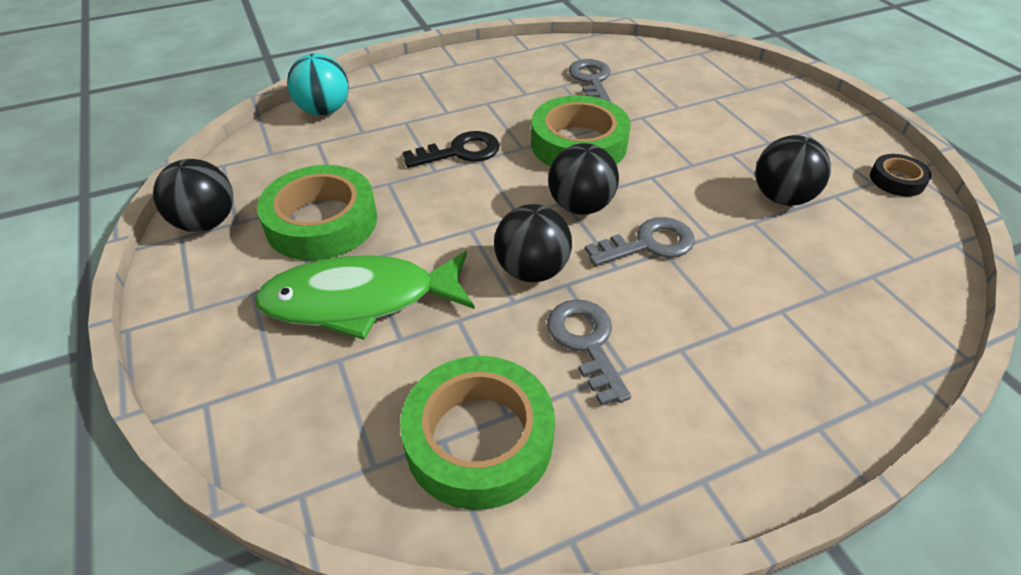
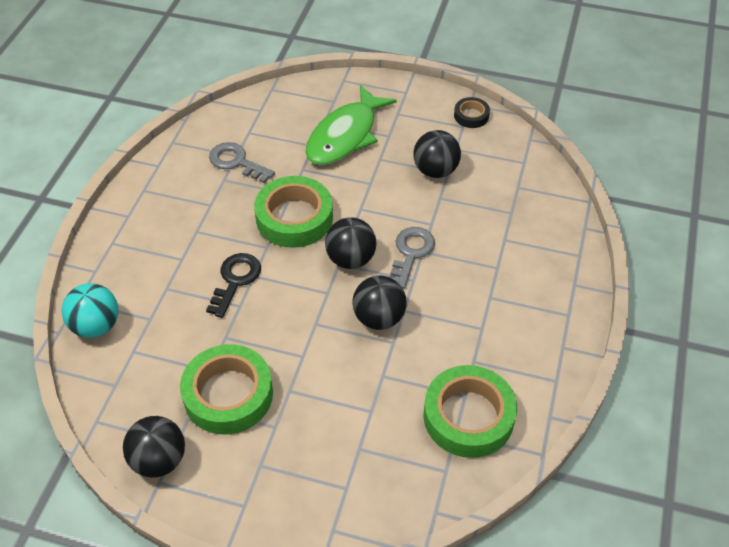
camera: 50 degrees left, 5 degrees up
green fish [254,251,475,340] -> green fish moved to [305,85,397,165]
grey key [547,299,631,406] -> none

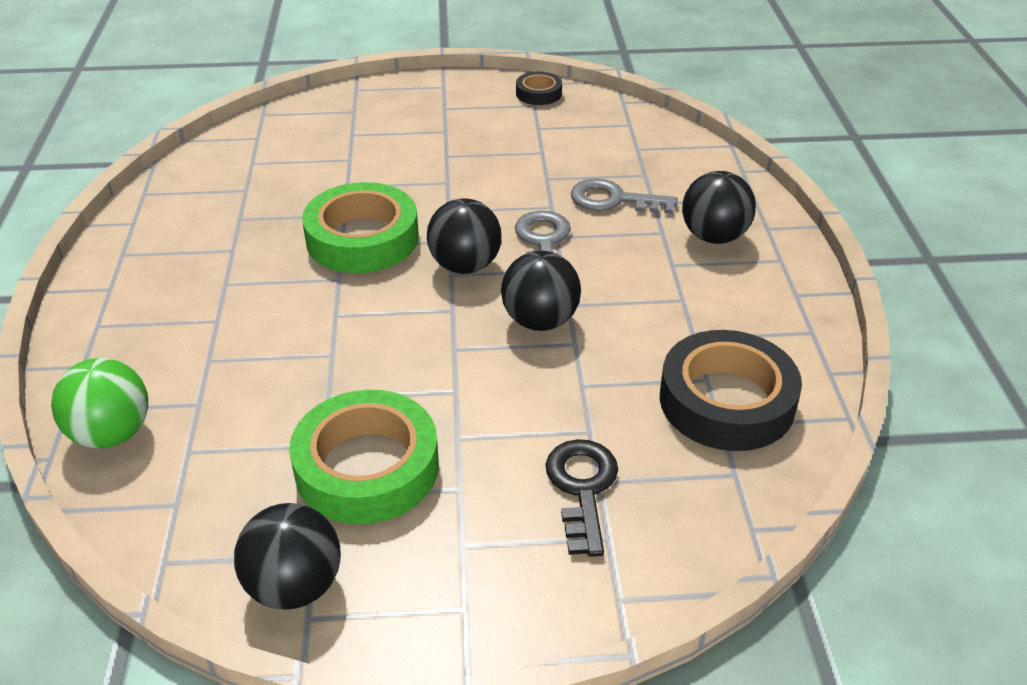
camera: 20 degrees left, 10 degrees down
turquoise ball [61,283,118,338] -> green ball [51,358,148,448]
black key [206,253,261,318] -> black key moved to [545,439,618,557]
grey key [209,142,275,183] -> grey key moved to [571,178,678,214]
green fish [305,85,397,165] -> none
black ball [413,130,461,178] -> black ball moved to [682,171,756,244]
green tape [423,365,517,458] -> black tape [660,330,802,451]

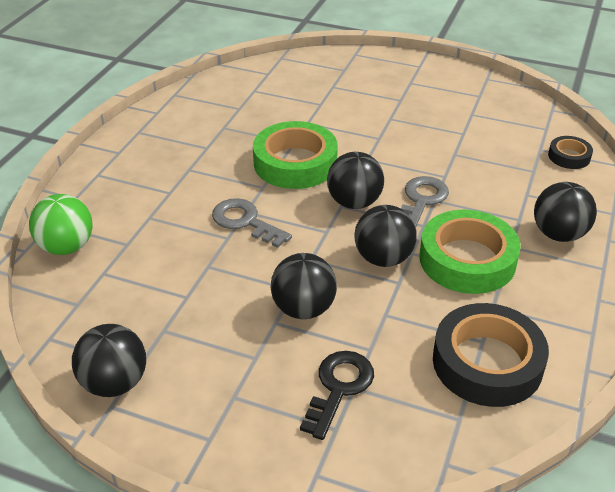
camera: 25 degrees right, 0 degrees up
green tape [289,389,439,524] -> green tape moved to [420,209,521,294]
black tape [516,72,562,105] -> black tape moved to [548,136,593,169]
grey key [571,178,678,214] -> grey key moved to [212,198,292,248]
none -> black ball [270,253,337,319]

